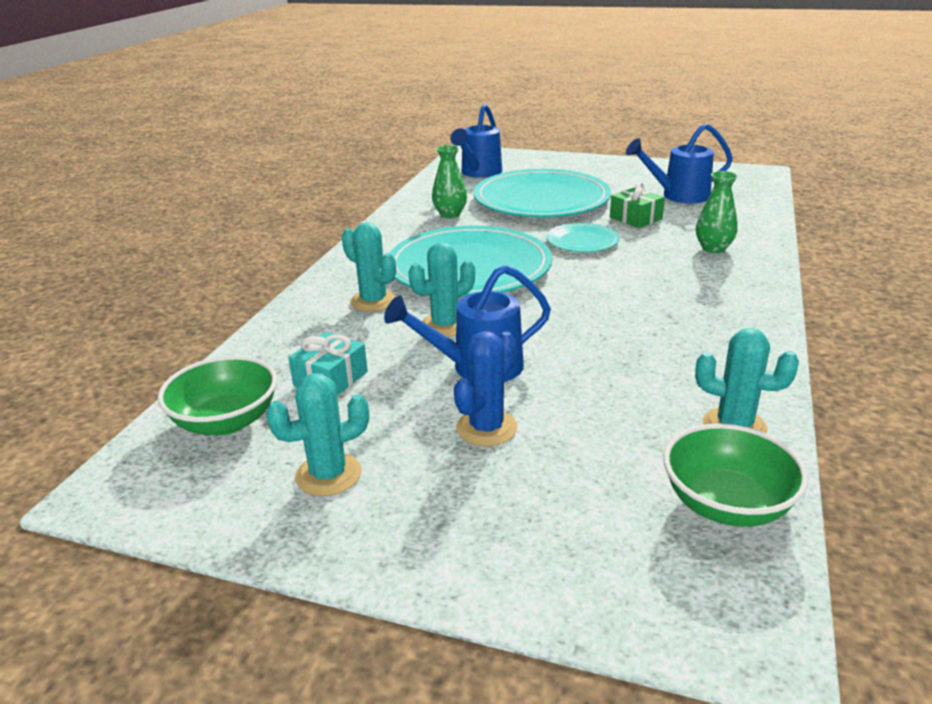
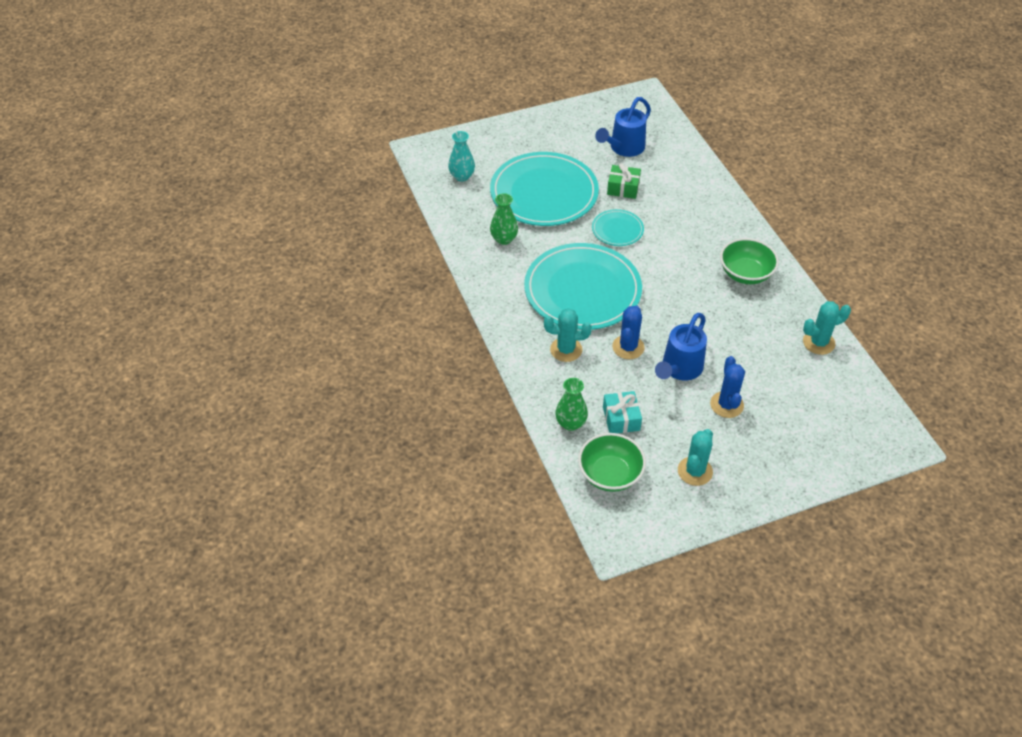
camera: 40 degrees left, 20 degrees up
turquoise cactus [408,242,475,337] -> blue cactus [612,306,645,359]
blue watering can [450,104,502,178] -> turquoise vase [448,131,475,181]
green bowl [663,424,808,527] -> green bowl moved to [720,238,779,284]
green vase [696,171,738,253] -> green vase moved to [555,378,588,431]

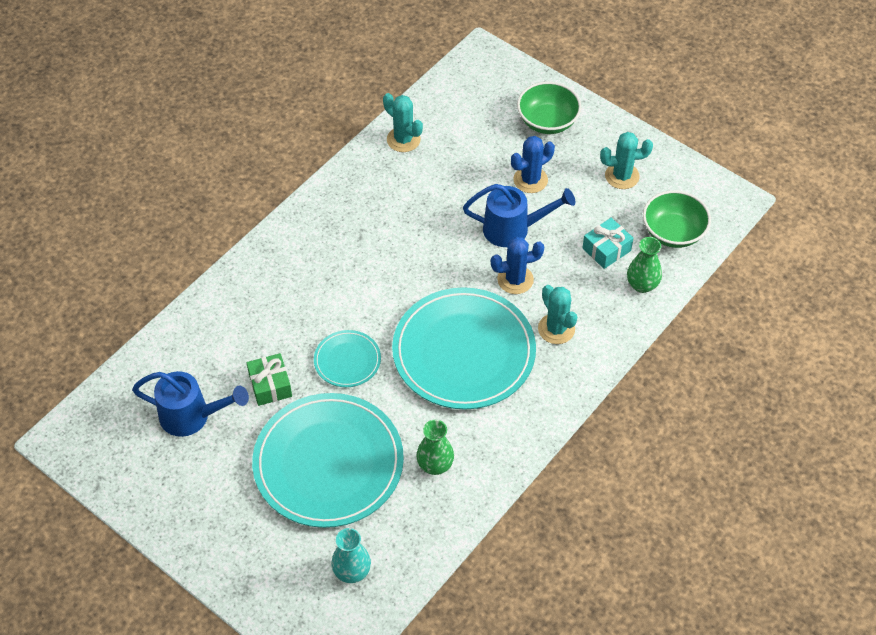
camera: 120 degrees left, 5 degrees up
green bowl [720,238,779,284] -> green bowl moved to [517,81,581,134]

